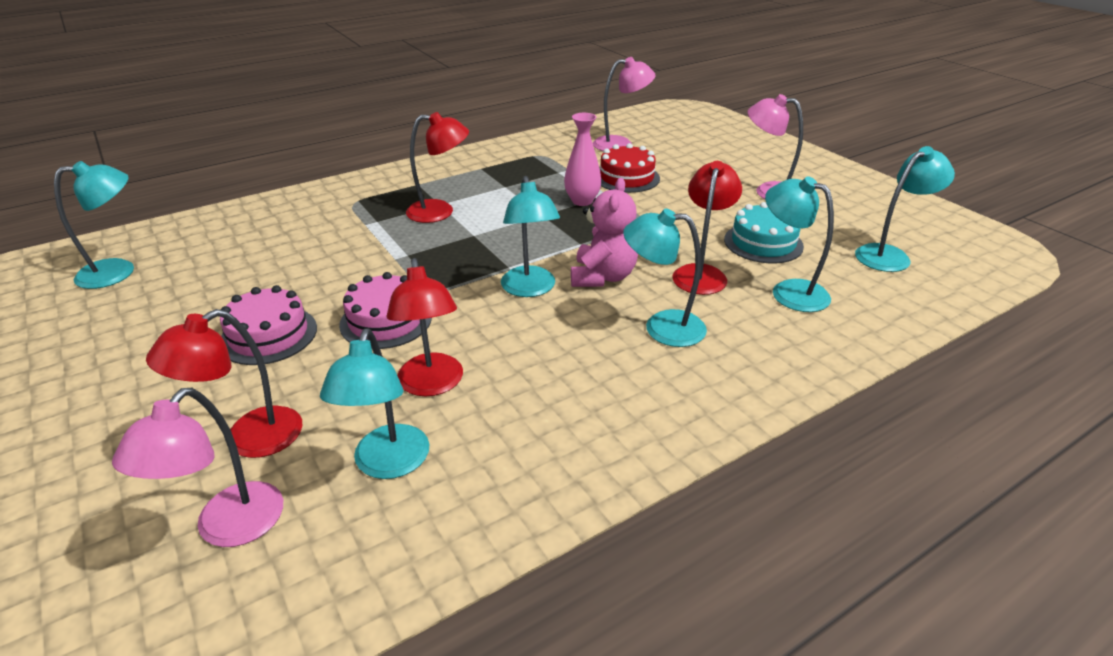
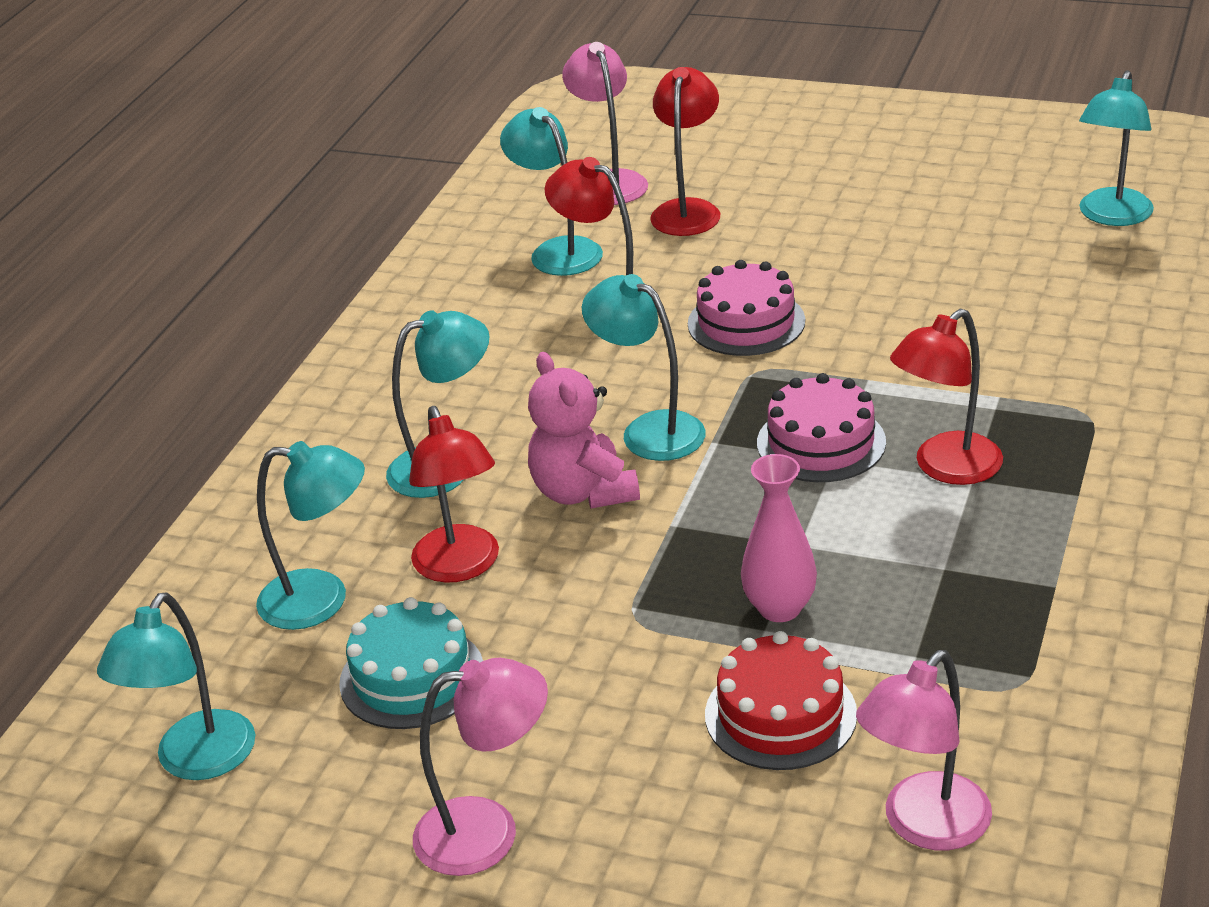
camera: 145 degrees right, 0 degrees up
pink cake [220,285,317,365] -> pink cake moved to [757,373,886,482]

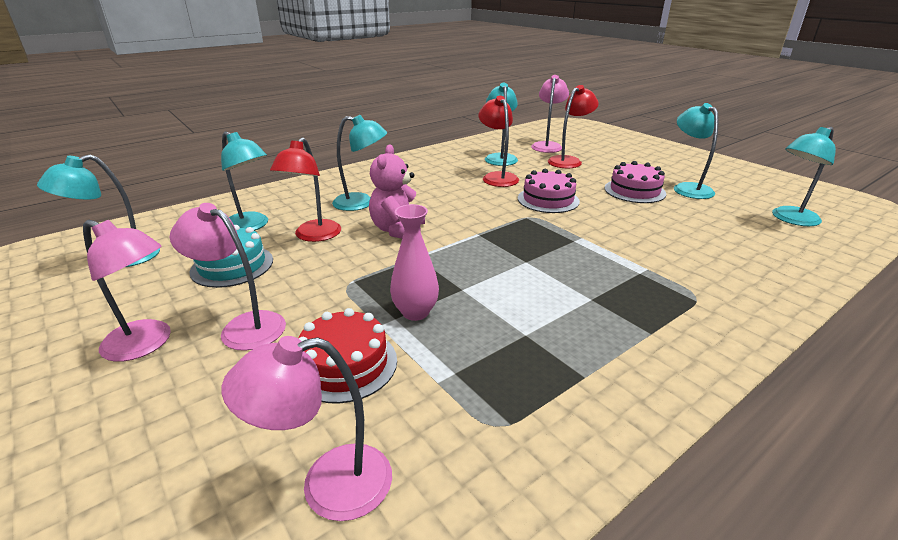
camera: 30 degrees right, 5 degrees down
turquoise lamp [582,274,706,461] -> turquoise lamp moved to [674,103,719,199]
pink cake [757,373,886,482] -> pink cake moved to [605,161,666,203]
red lamp [890,309,1003,485] -> none
none -> pink lamp [170,203,286,351]

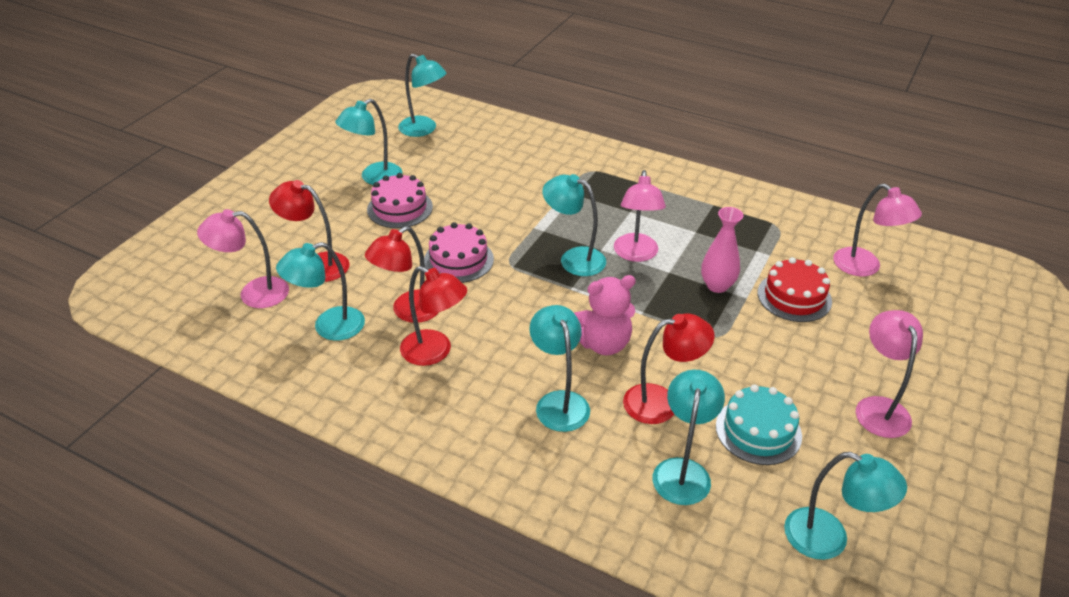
camera: 115 degrees left, 10 degrees up
pink lamp [170,203,286,351] -> pink lamp moved to [614,170,666,262]
none -> red lamp [400,266,467,366]
none -> turquoise lamp [542,174,606,276]

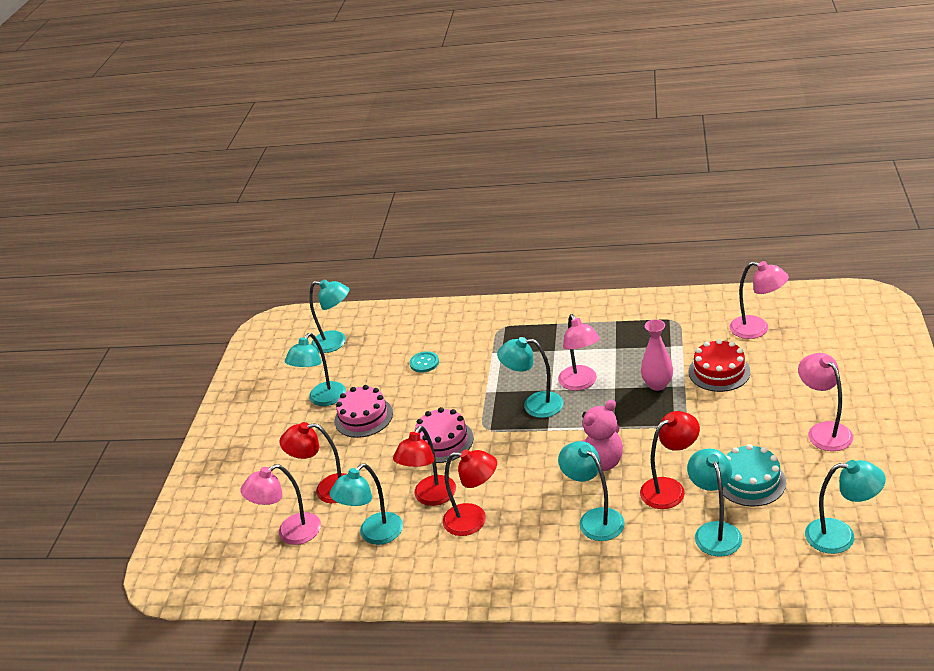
camera: 15 degrees left, 5 degrees down
none -> turquoise button [410,351,439,373]

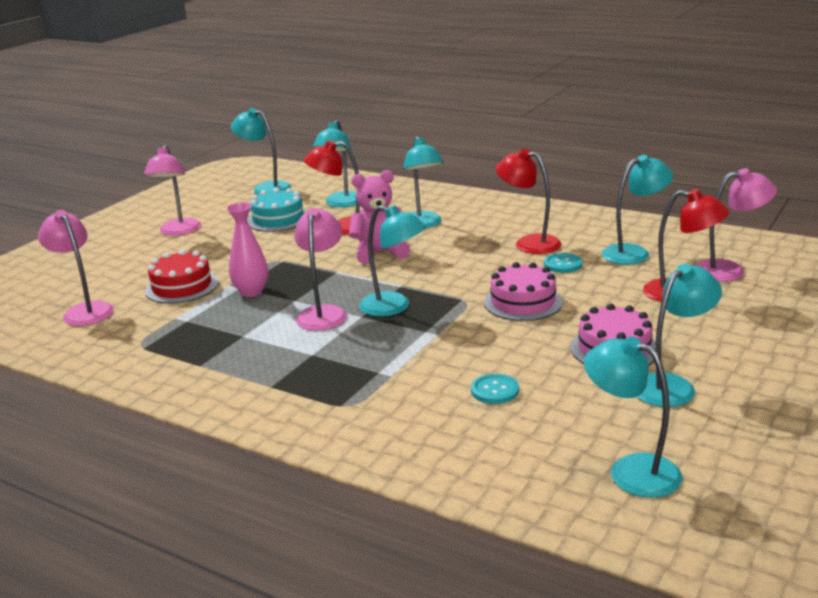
camera: 160 degrees left, 10 degrees down
red lamp [393,426,456,506] -> turquoise button [544,253,582,273]

